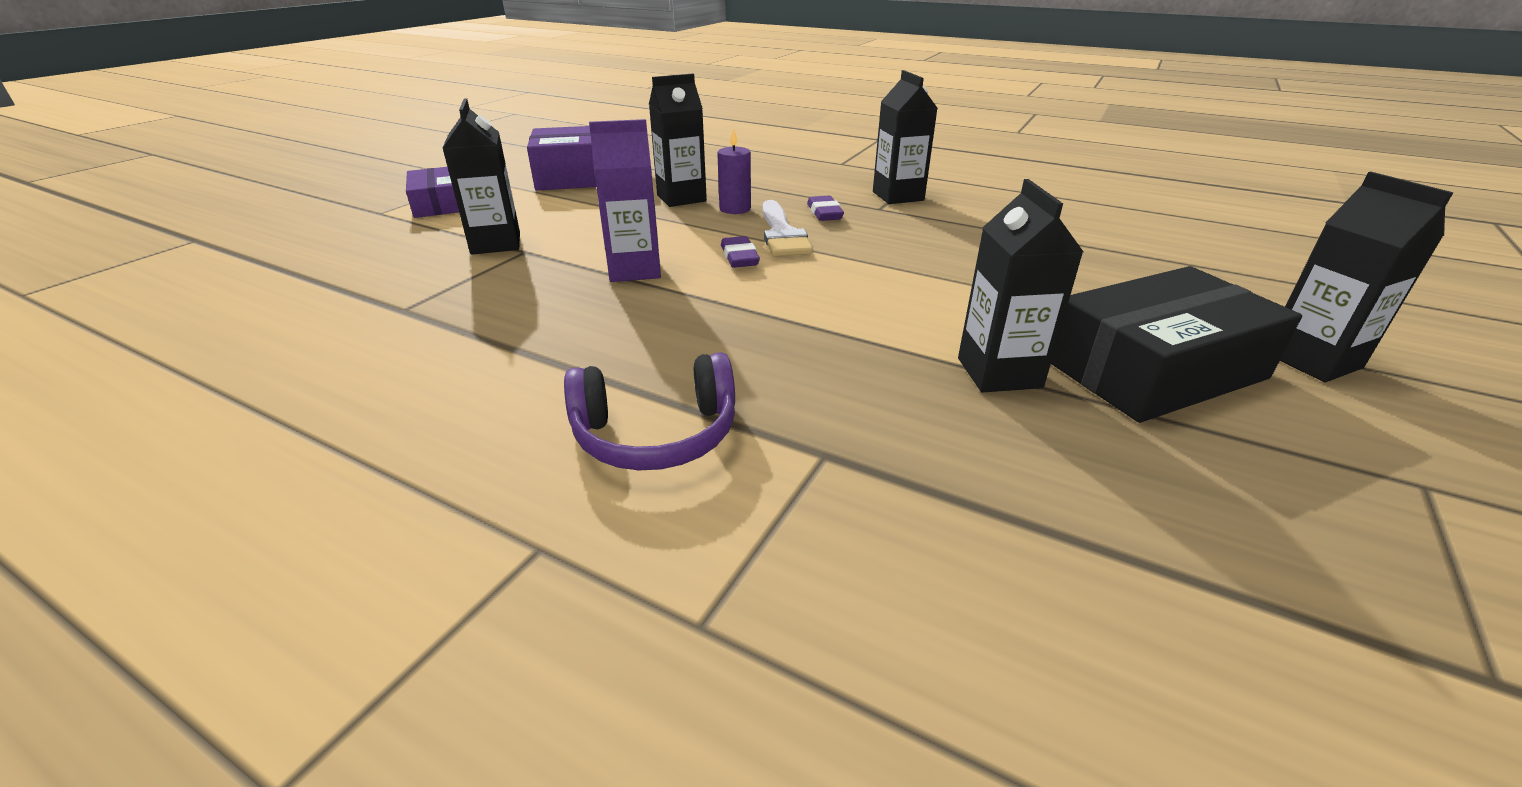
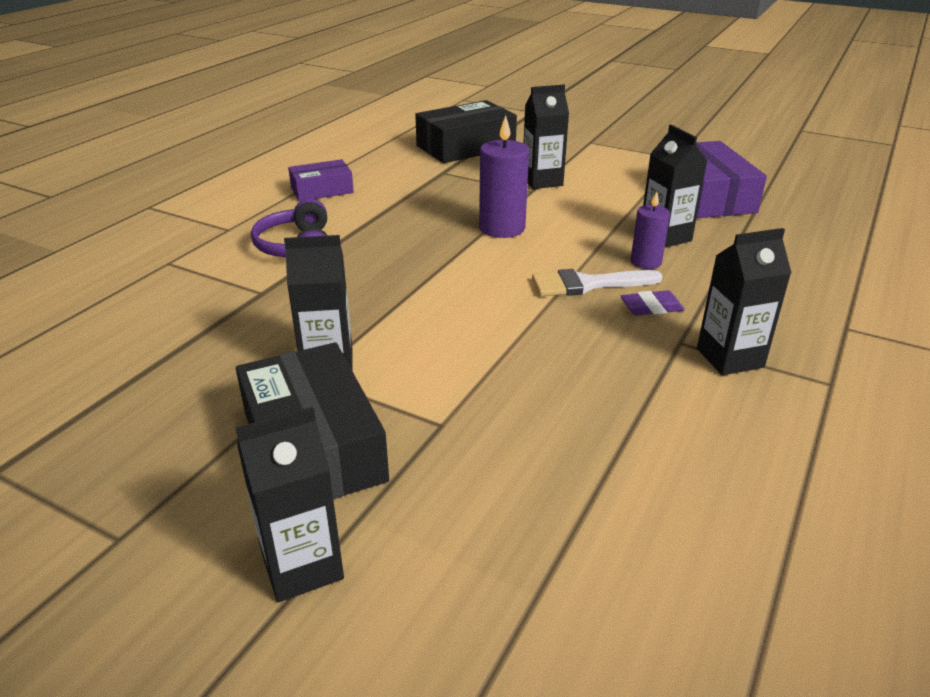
camera: 90 degrees right, 0 degrees up
purple box [406,167,459,218] -> purple box moved to [288,159,354,201]
purple carton [589,119,661,282] -> purple candle [479,115,529,238]
purple eraser [721,236,760,268] -> none
none -> black box [415,100,517,163]

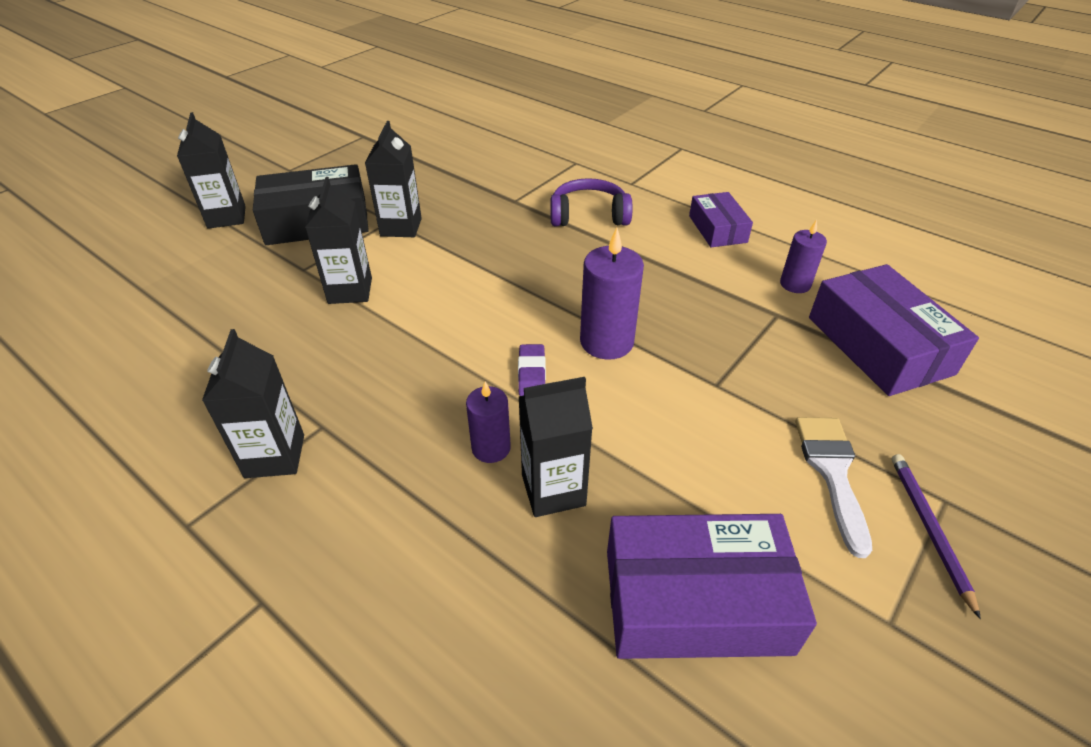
camera: 100 degrees right, 10 degrees up
black box [415,100,517,163] -> purple box [809,264,979,396]
black carton [524,84,569,189] -> black carton moved to [305,177,372,304]
white brush [532,269,663,296] -> white brush moved to [795,417,872,558]
purple eraser [621,290,685,316] -> purple eraser moved to [518,344,546,396]
none -> purple candle [780,220,827,293]
none -> purple pencil [891,454,981,619]

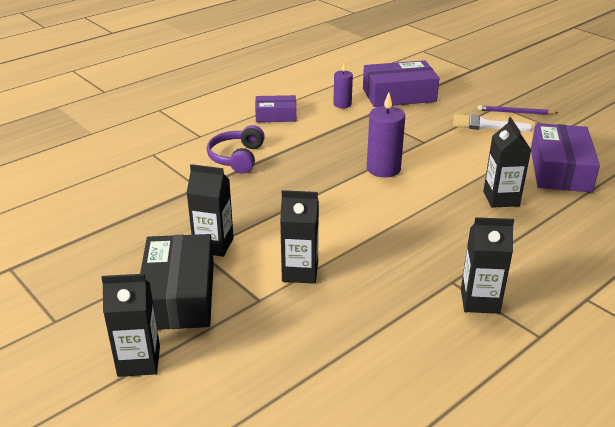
camera: 80 degrees left, 10 degrees down
purple candle [466,381,511,463] -> none
purple eraser [518,344,546,396] -> none

